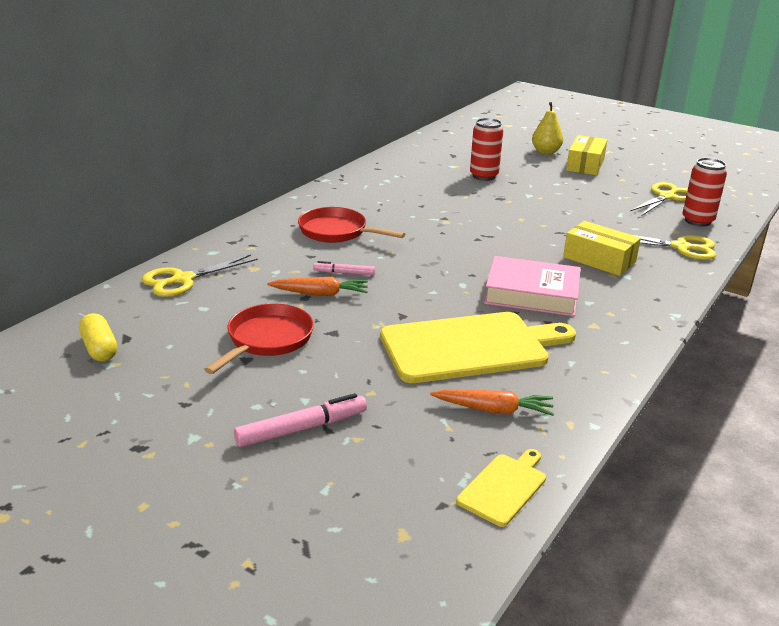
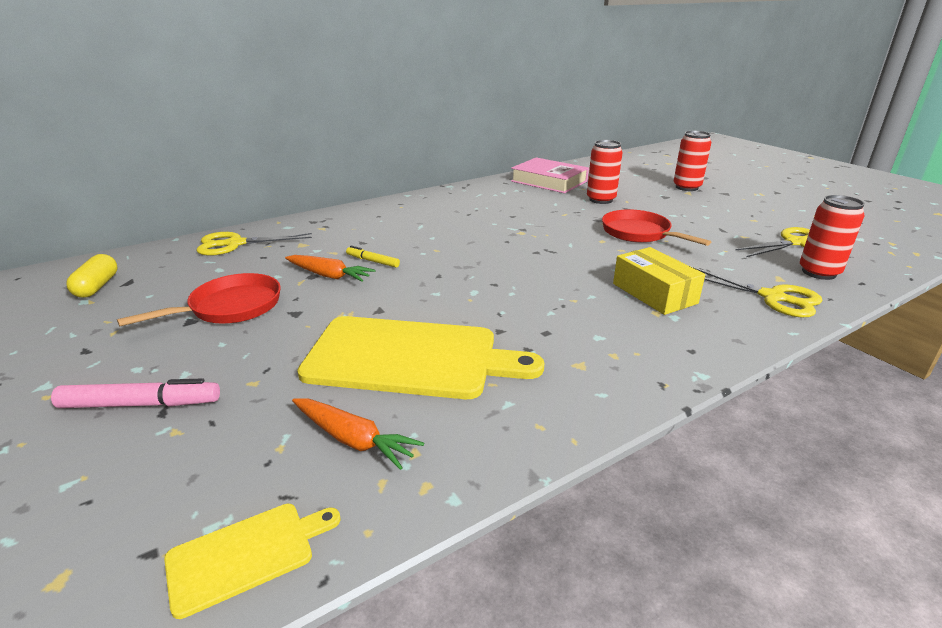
camera: 25 degrees right, 0 degrees up
red pan [298,207,405,243] -> red pan moved to [602,209,711,246]
pink marker [313,261,375,275] -> yellow marker [346,246,400,268]
pink book [484,256,581,316] -> pink book moved to [511,157,589,193]
yellow pear [532,102,563,155] -> red can [674,131,711,191]
yellow box [566,135,607,175] -> none

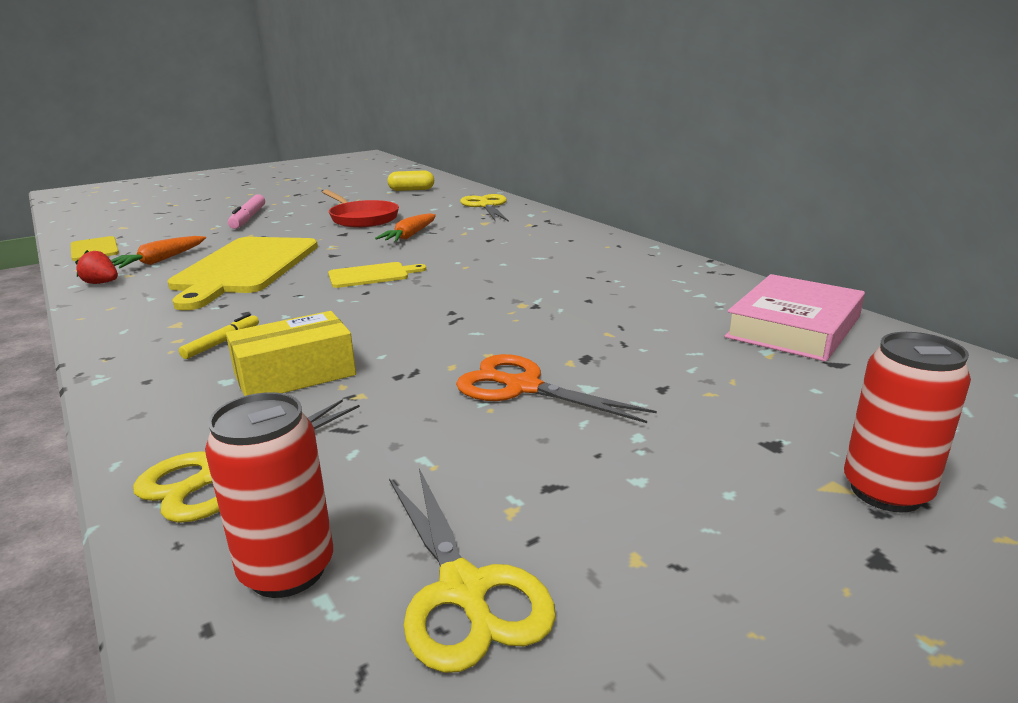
camera: 90 degrees right, 5 degrees down
yellow marker [346,246,400,268] -> yellow marker moved to [179,314,259,359]
red can [587,140,623,204] -> none
red pan [602,209,711,246] -> orange scissors [456,354,657,423]
none -> red strawberry [75,250,118,284]
none -> yellow cutting board [328,262,426,288]

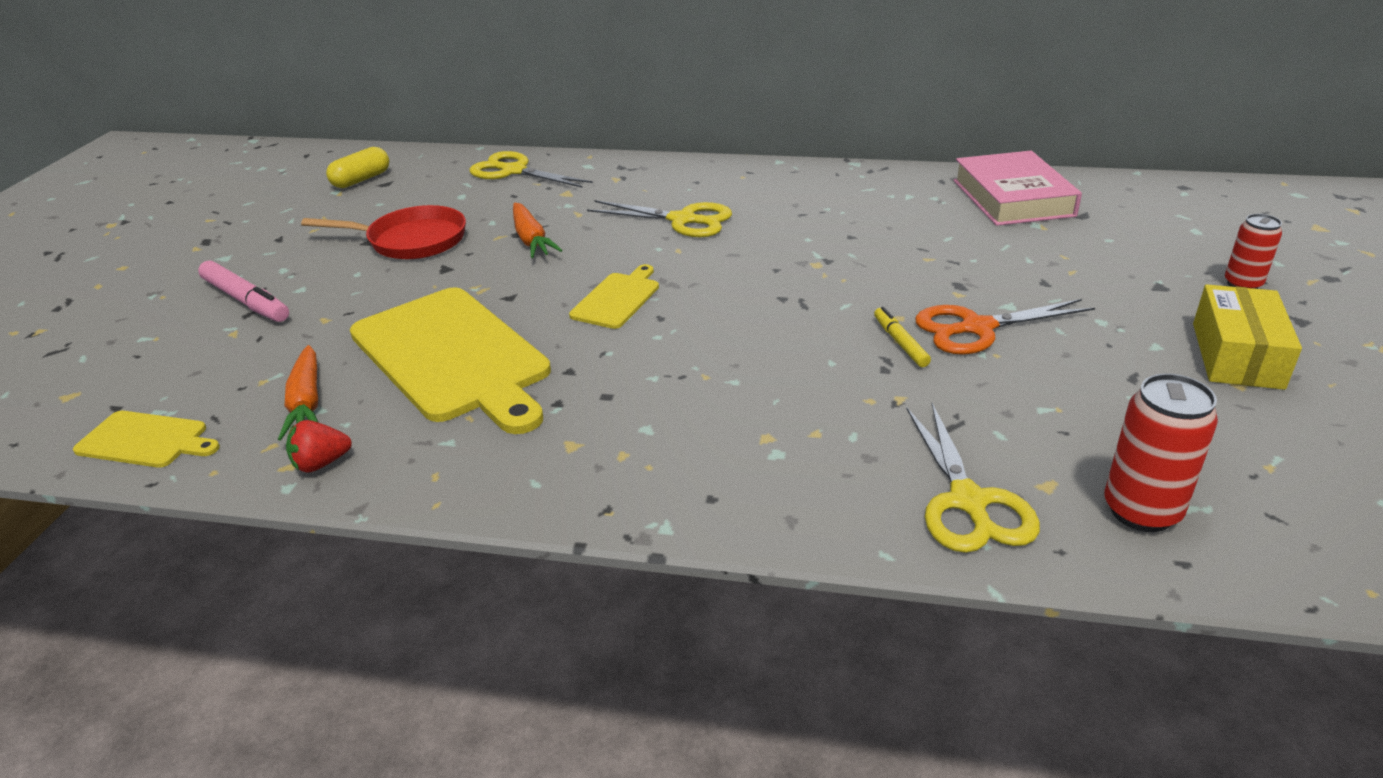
camera: 45 degrees left, 10 degrees up
yellow marker [179,314,259,359] -> yellow marker moved to [874,307,931,367]
yellow box [226,311,356,396] -> yellow box moved to [1193,284,1302,390]
yellow scissors [389,469,556,673] -> yellow scissors moved to [587,200,732,237]
red can [844,332,971,512] -> red can [1225,214,1282,289], size x0.65

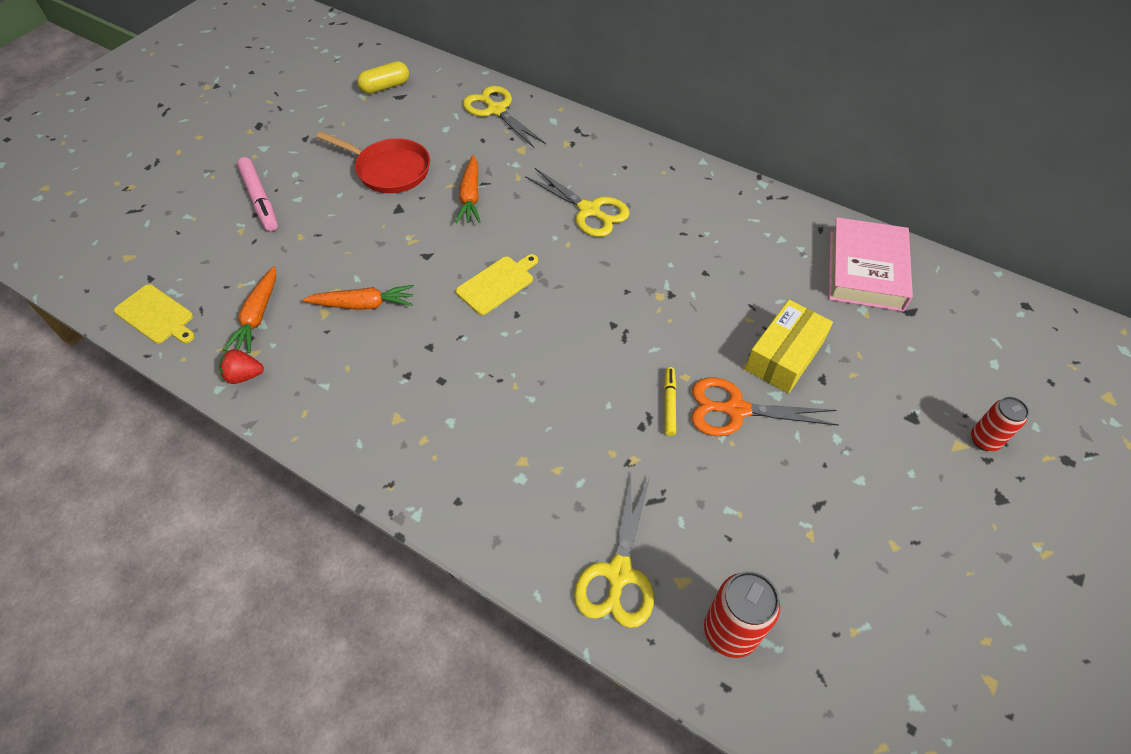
camera: 20 degrees right, 20 degrees up
yellow cutting board [350,287,551,434] -> orange carrot [302,285,414,310]
yellow box [1193,284,1302,390] -> yellow box moved to [745,300,833,393]

